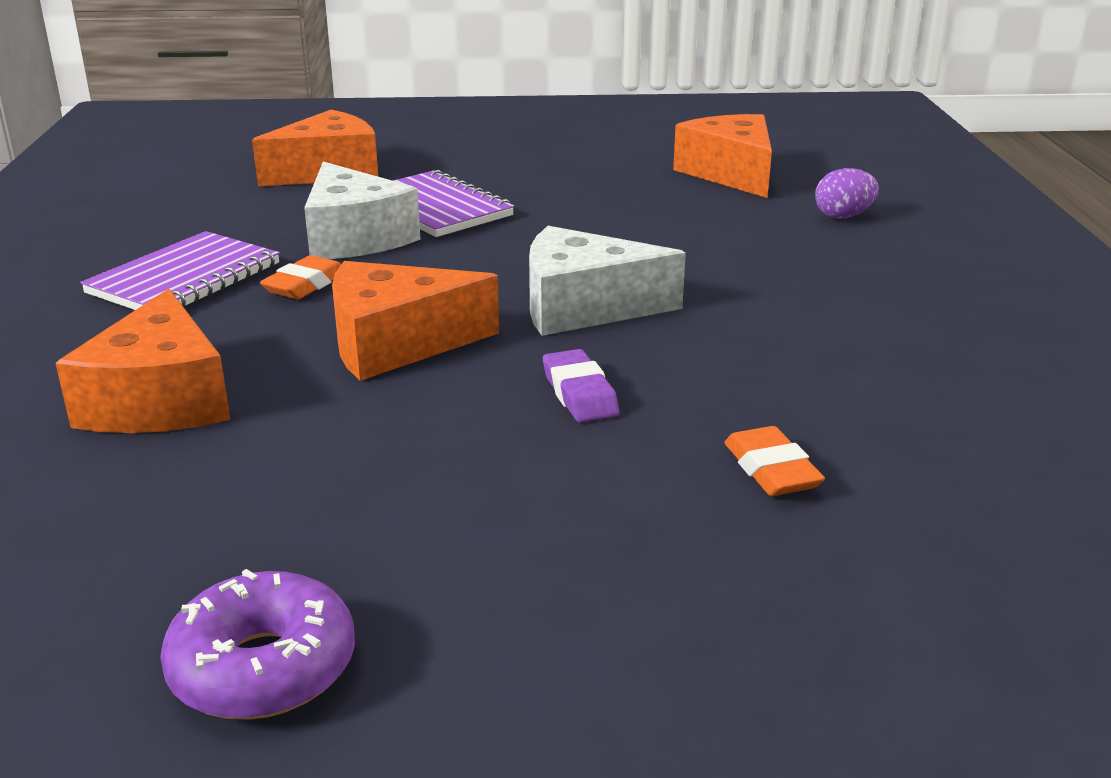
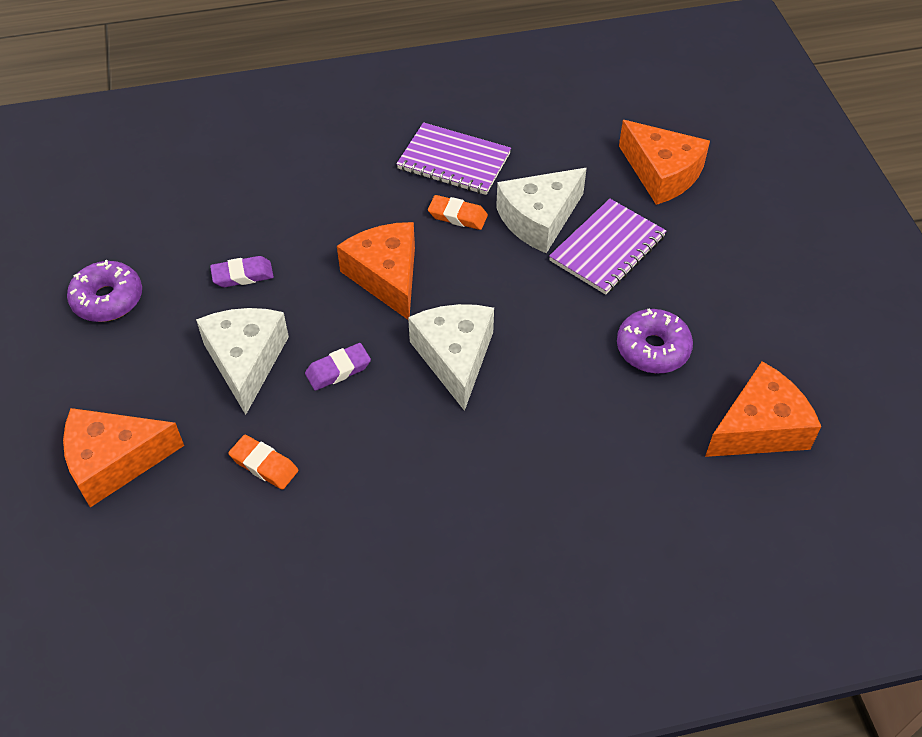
camera: 80 degrees right, 25 degrees up
orange cheese [55,289,231,433] -> orange cheese moved to [63,408,184,507]
orange eraser [724,426,825,496] -> orange eraser turned 60 degrees clockwise [229,435,298,490]
purple egg [815,168,879,219] -> none
none -> white cheese [196,308,289,415]
none -> purple eraser [210,256,274,287]
none -> purple donut [617,308,693,374]

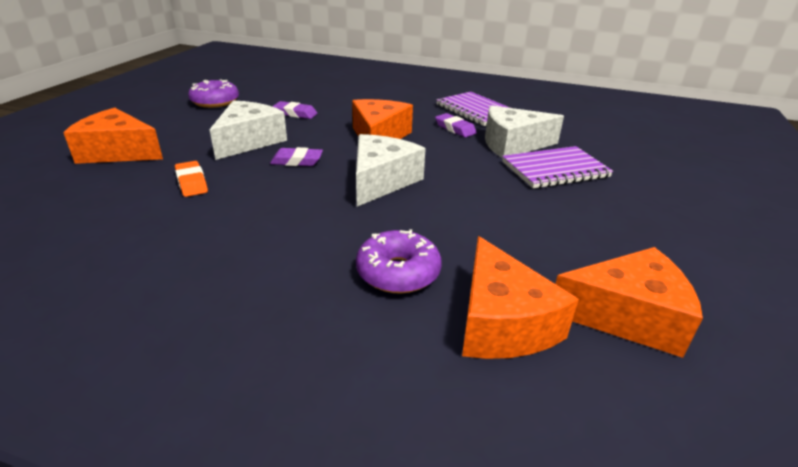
camera: 30 degrees right, 20 degrees down
orange eraser [428,195,488,230] -> purple eraser [435,113,477,137]
purple donut [617,308,693,374] -> purple donut moved to [356,229,442,294]
orange cheese [619,120,710,205] -> orange cheese moved to [462,236,579,359]

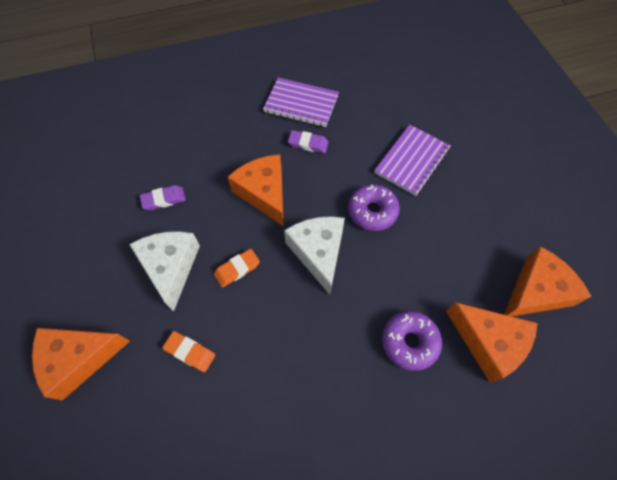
camera: 35 degrees left, 30 degrees up
purple donut [188,79,239,108] -> purple donut moved to [348,184,400,231]
purple eraser [270,147,323,166] -> orange eraser [214,249,260,288]
white cheese [485,105,564,158] -> none

